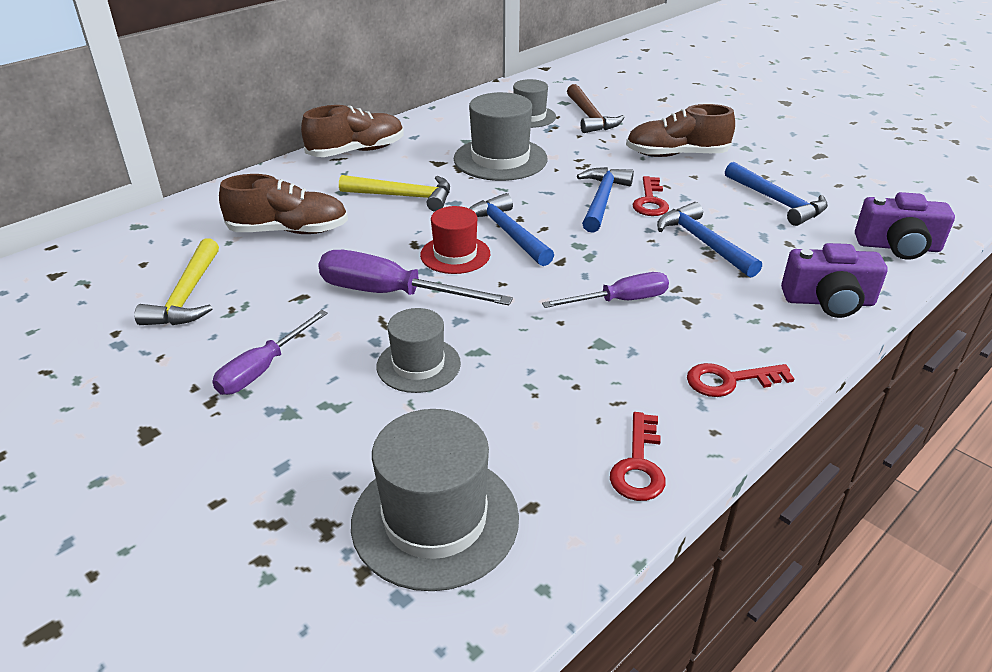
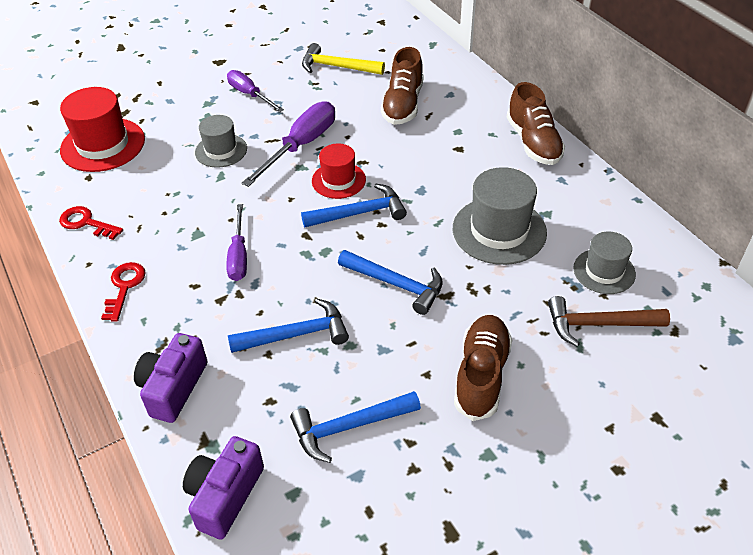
camera: 105 degrees right, 10 degrees up
yellow hammer [339,175,450,212] -> none
grey hat [351,409,519,591] -> red hat [60,87,145,172]
red key [633,176,669,216] -> none

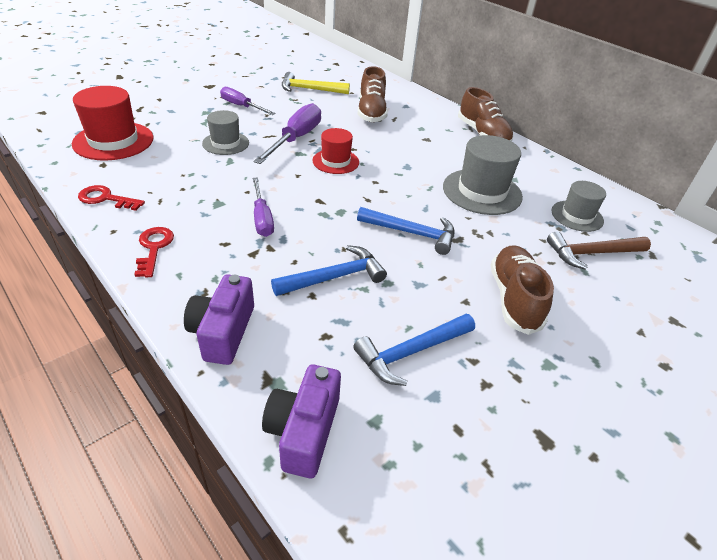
camera: 15 degrees left, 5 degrees down
blue hammer [301,184,407,227] -> none

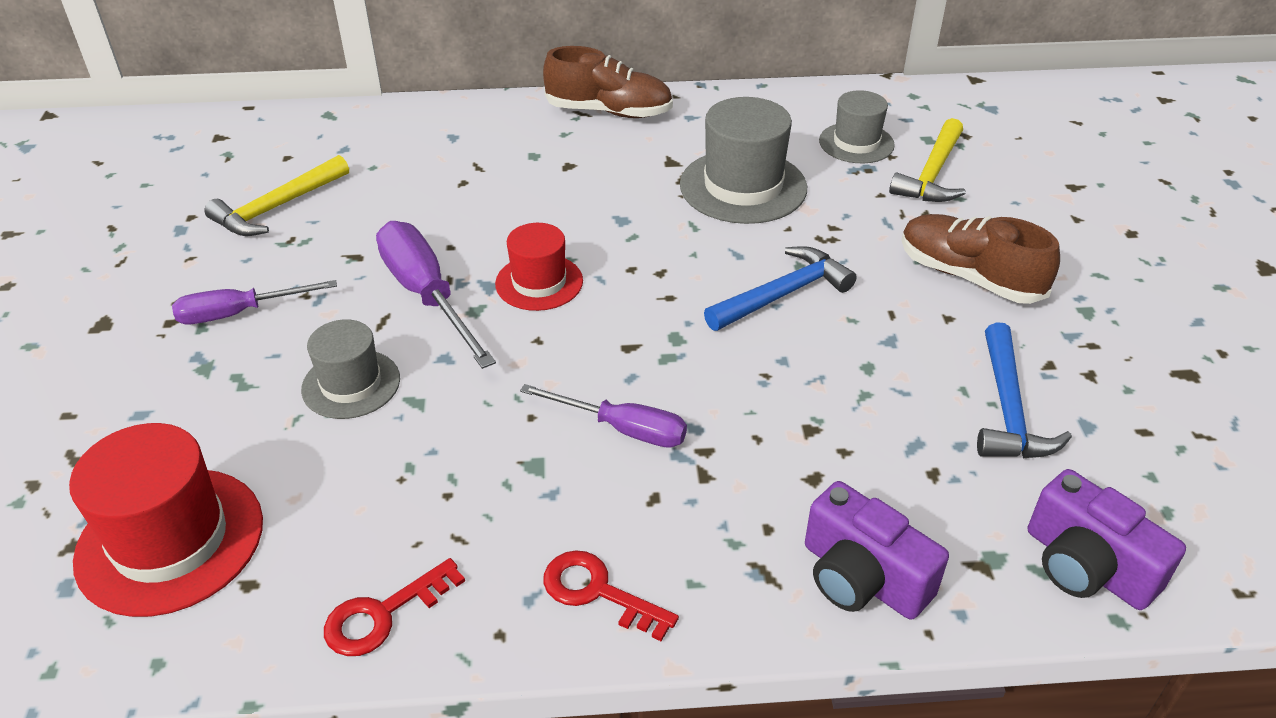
camera: 50 degrees left, 0 degrees up
blue hammer [271,245,387,296] -> none
brown shoe [358,66,388,122] -> none
brown hammer [547,231,651,270] -> yellow hammer [889,118,966,202]

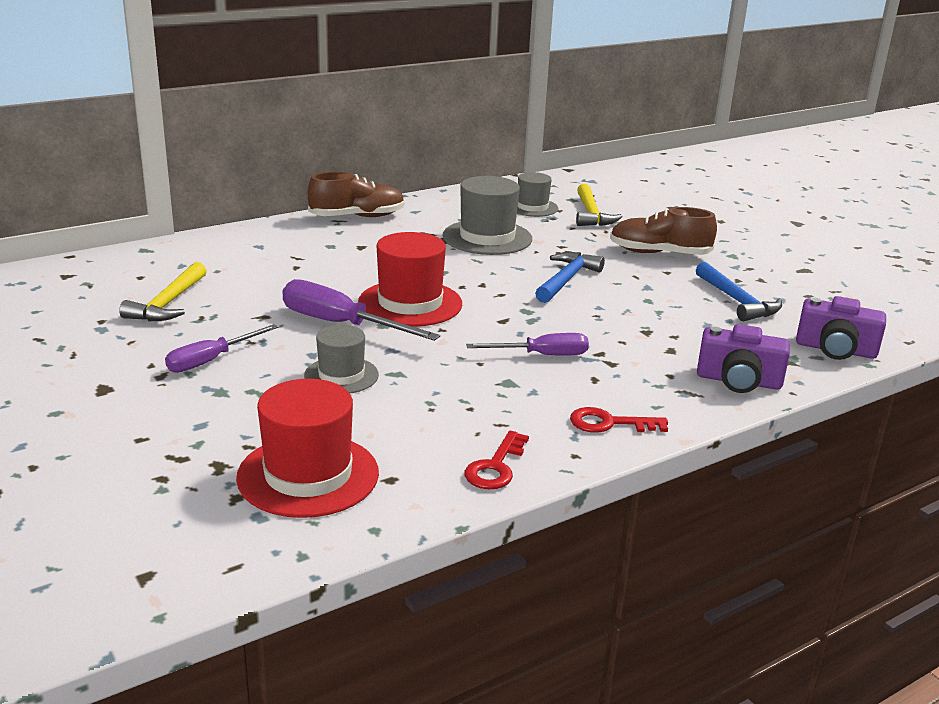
camera: 30 degrees left, 15 degrees down
red hat [495,223,583,311] -> red hat [358,232,462,327], size x1.62

